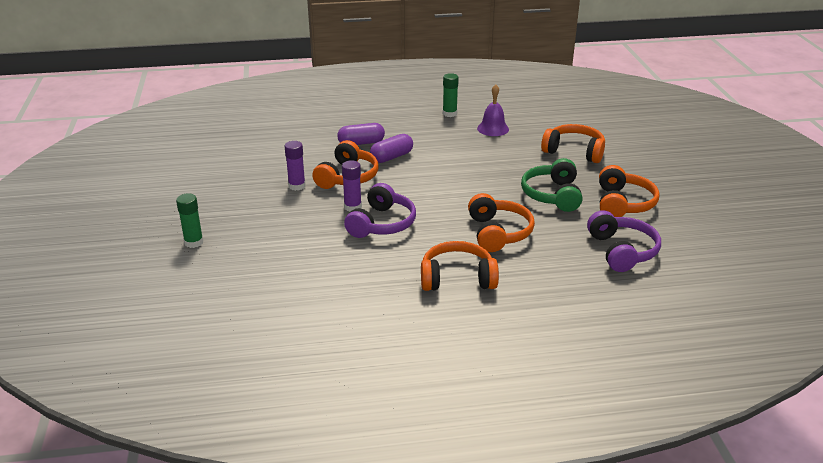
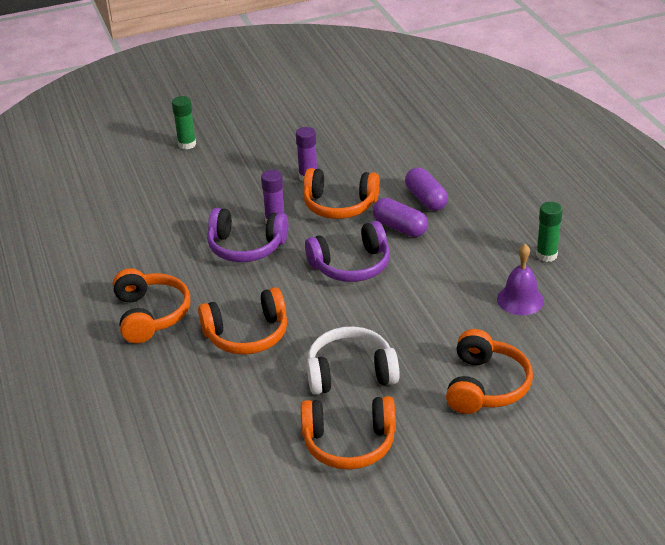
camera: 80 degrees right, 5 degrees up
green headphones [521,158,582,212] -> white headphones [307,326,400,395]
purple headphones [587,210,661,272] -> purple headphones moved to [305,221,390,282]

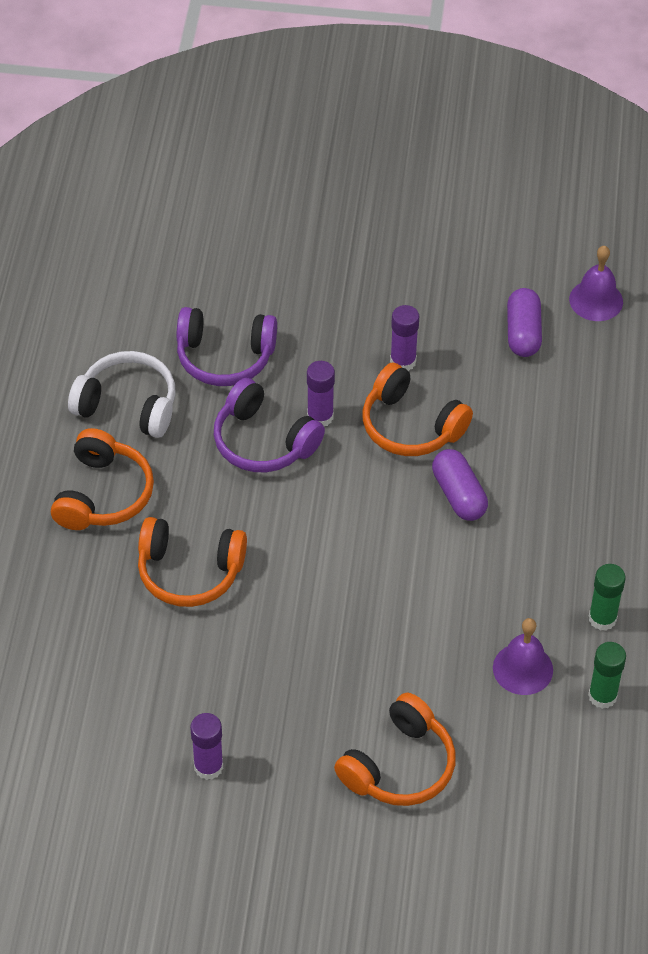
camera: 25 degrees right, 15 degrees up
green glue stick [172,96,196,149] -> green glue stick moved to [588,642,626,709]
orange headphones [301,396,396,470] -> purple glue stick [190,713,223,780]
purple headphones [305,221,390,282] -> purple headphones moved to [177,307,277,386]
white headphones [307,326,400,395] -> white headphones moved to [68,351,176,438]
purple capsule [405,167,448,211] -> purple capsule moved to [507,288,542,357]
none -> purple bell [569,246,623,321]

